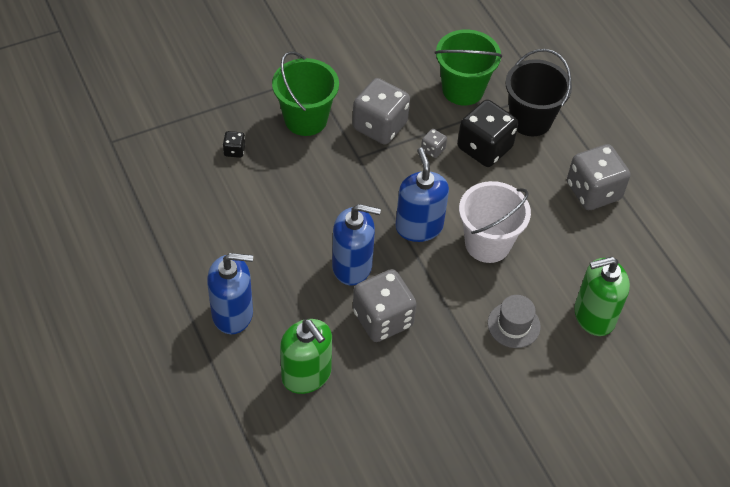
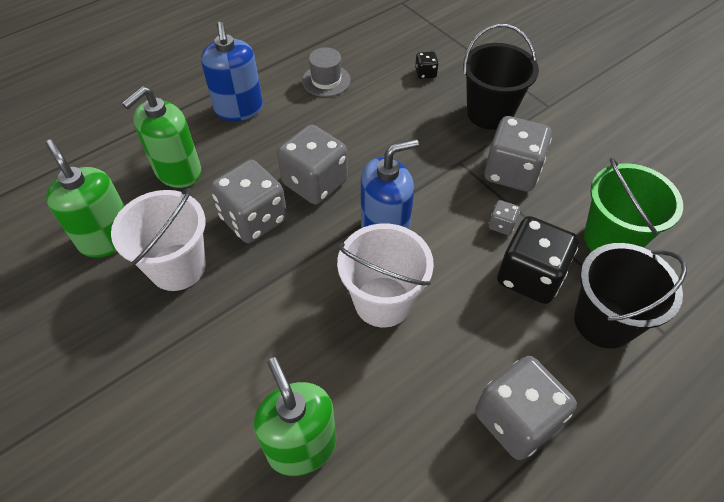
camera: 80 degrees right, 0 degrees up
green bucket [272,51,339,136] -> black bucket [463,24,539,130]
blue soap dispenser [332,204,381,285] -> grey dice [277,125,348,204]
grey hat [488,295,541,348] -> grey hat moved to [302,47,351,97]
none -> green soap dispenser [46,139,124,258]
none -> white bucket [111,188,206,291]

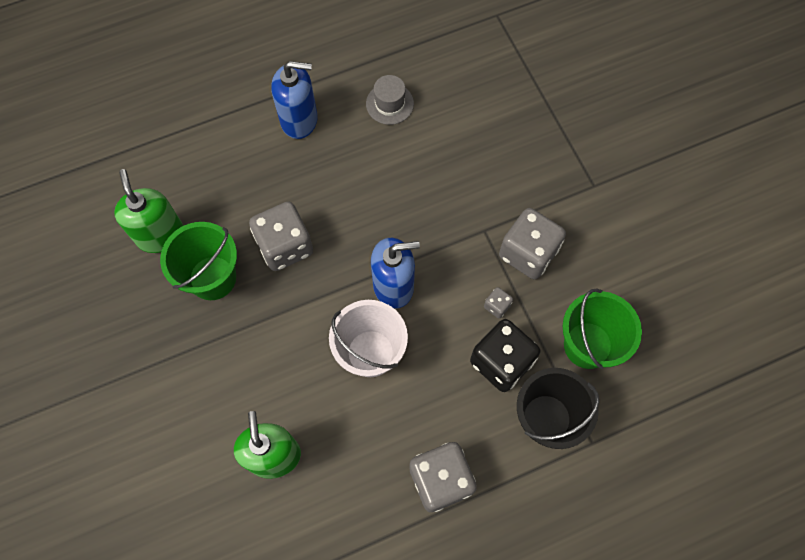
camera: 15 degrees right, 15 degrees up
white bucket [111,188,206,291] -> green bucket [160,222,237,300]
green soap dispenser [122,86,201,188] -> none
blue soap dispenser [201,22,263,121] -> blue soap dispenser turned 90 degrees counterclockwise [271,61,318,139]
grey dice [277,125,348,204] -> none
black dice [415,51,439,79] -> none
black bucket [463,24,539,130] -> none

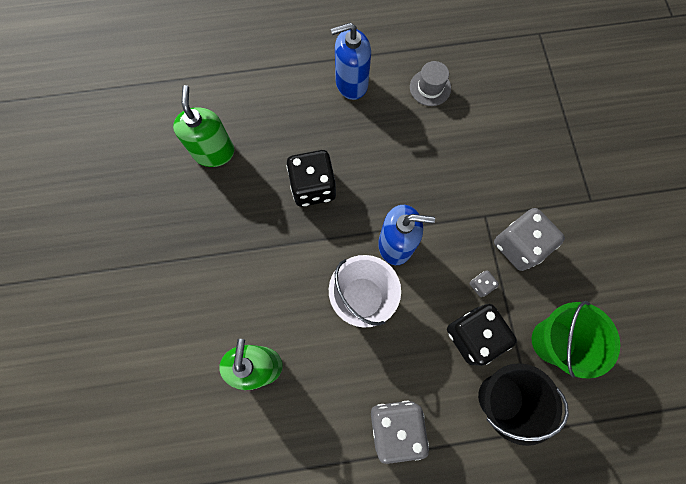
camera: 15 degrees right, 5 degrees up
green bucket [160,222,237,300] -> none
grey dice [249,202,313,271] -> black dice [286,150,336,207]
blue soap dispenser [271,61,318,139] -> blue soap dispenser turned 150 degrees clockwise [331,23,371,100]

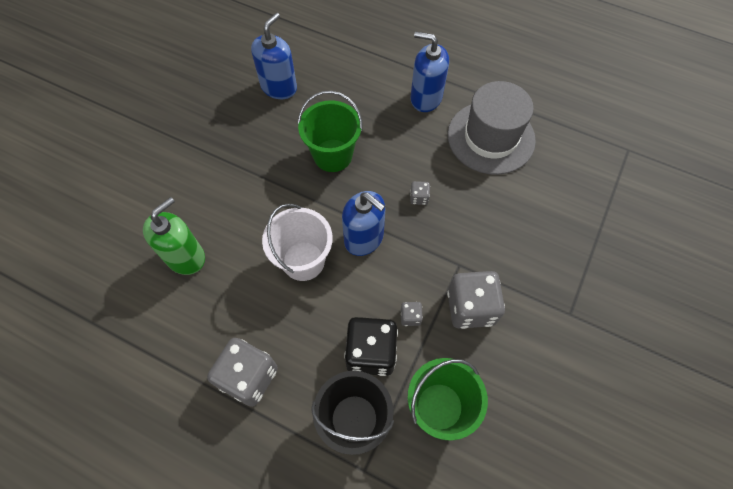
camera: 35 degrees right, 10 degrees down
green soap dispenser [173,85,234,167] -> blue soap dispenser [251,13,297,99]
black dice [286,150,336,207] -> green bucket [298,91,363,172]
grey hat [410,61,451,106] -> grey hat [448,81,536,175], size x2.08
none -> grey dice [410,181,430,205]

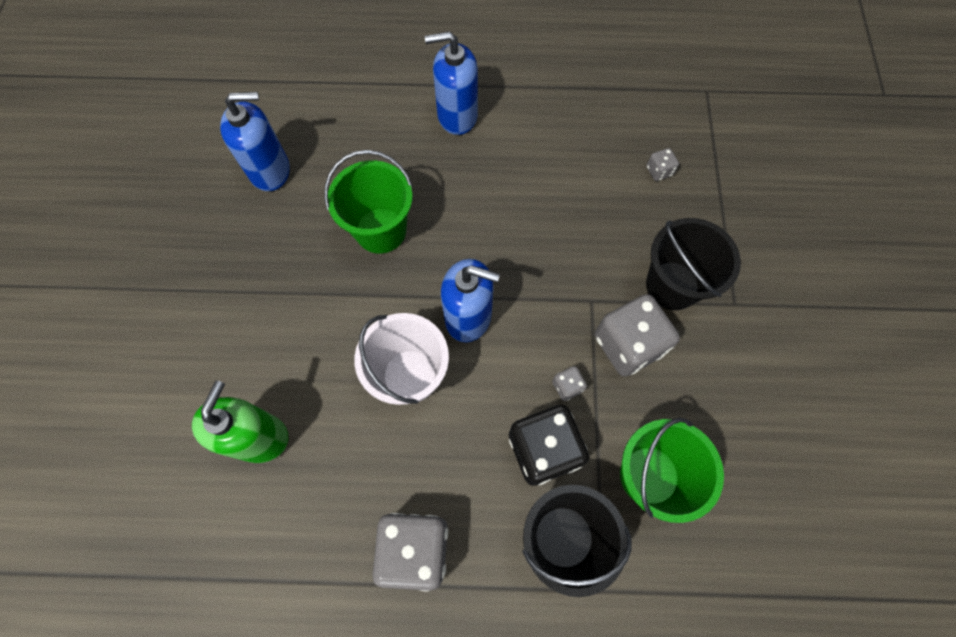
camera: 25 degrees left, 5 degrees up
blue soap dispenser [251,13,297,99] -> blue soap dispenser turned 75 degrees clockwise [220,92,290,191]
grey dice [410,181,430,205] -> grey dice moved to [647,148,679,181]
grey hat [448,81,536,175] -> none
none -> black bucket [646,218,741,310]

